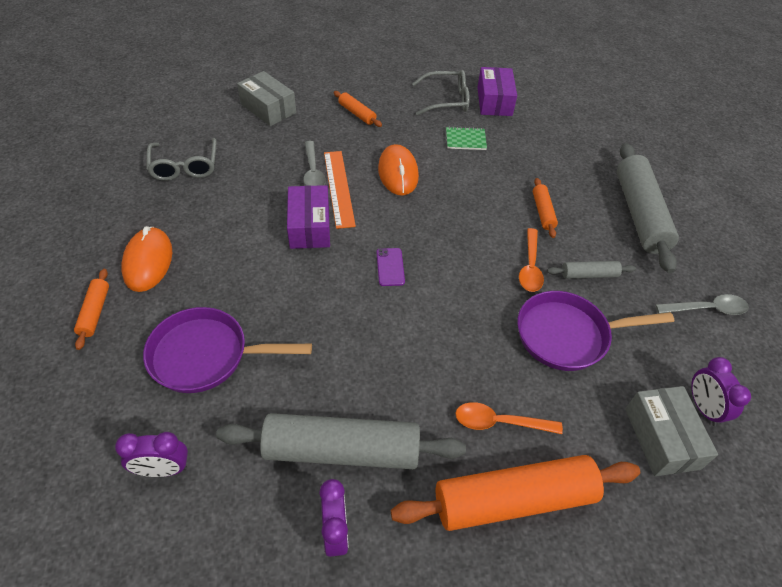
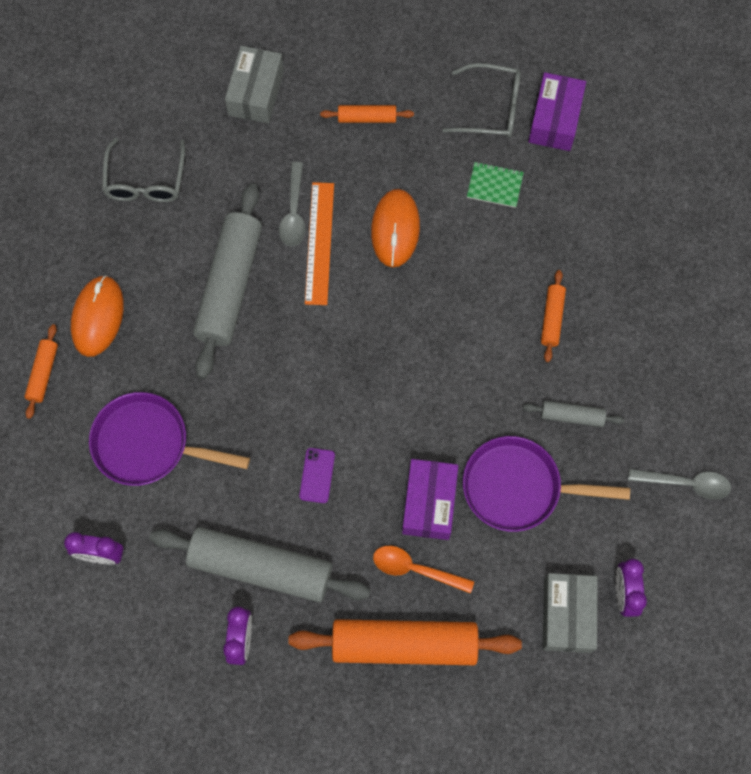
camera: 15 degrees right, 20 degrees up
grey box [237,71,296,126] -> grey box turned 45 degrees clockwise [225,46,284,124]
purple box [287,185,330,249] -> purple box moved to [402,459,458,540]
orange rolling pin [334,91,382,127] -> orange rolling pin turned 60 degrees counterclockwise [320,105,414,123]
purple phone [377,248,405,286] -> purple phone moved to [299,448,335,503]
orange spoon [519,228,544,292] -> none
grey rolling pin [617,143,679,273] -> grey rolling pin moved to [193,183,262,379]

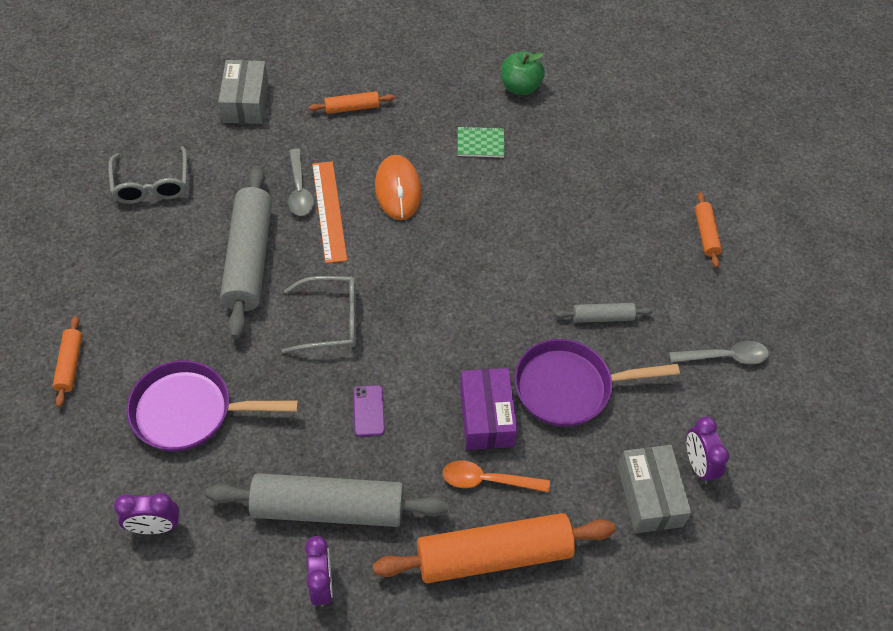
camera: 15 degrees left, 15 degrees down
orange mouse [71,275,124,357] -> none
grey glasses [442,63,521,138] -> grey glasses moved to [282,276,356,353]
purple box [528,72,586,151] -> green apple [501,51,545,95]
orange rolling pin [541,270,566,362] -> orange rolling pin moved to [695,192,722,268]

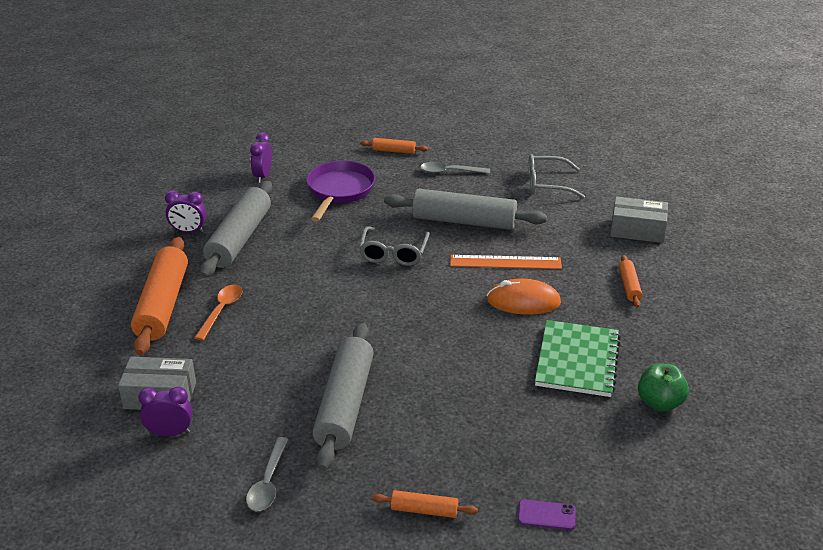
camera: 105 degrees right, 20 degrees down
grey spoon [288,148,314,216] -> grey spoon moved to [420,162,490,174]
purple phone [353,385,385,437] -> purple phone moved to [518,499,575,530]
green notebook [458,126,505,157] -> green notebook [535,320,620,397], size x1.99
purple box [460,368,518,450] -> none
purple pan [514,339,680,427] -> none
grey rolling pin [555,303,653,323] -> grey rolling pin [312,323,374,471], size x2.16

